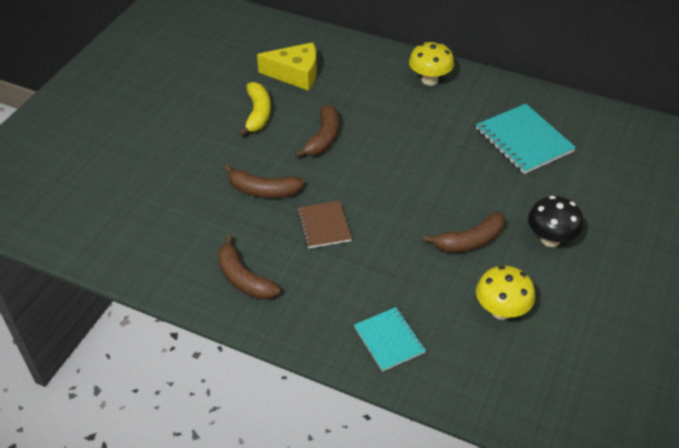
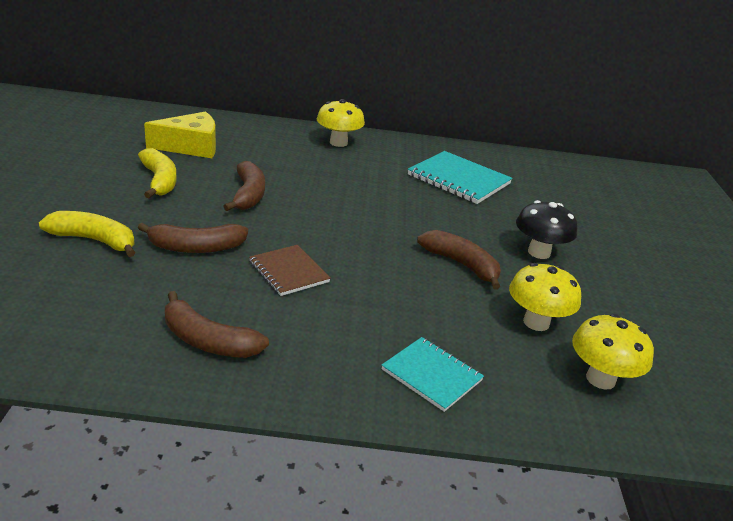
camera: 25 degrees left, 15 degrees down
brown banana [423,212,505,253] -> brown banana turned 90 degrees counterclockwise [417,230,501,289]
none -> yellow banana [39,211,135,257]
none -> yellow mushroom [572,314,654,390]

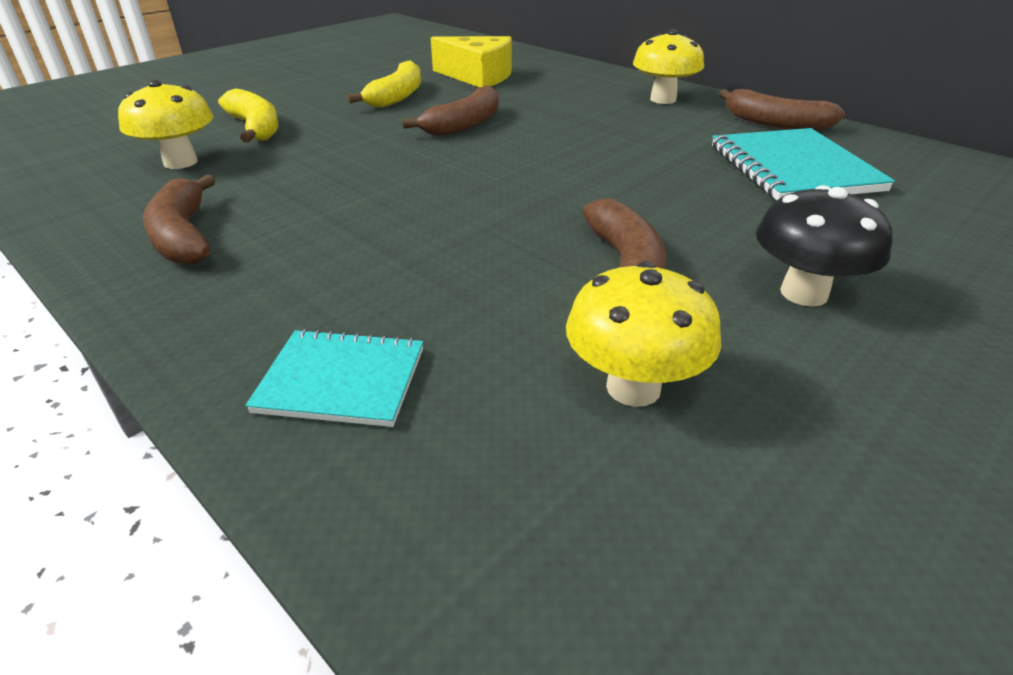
camera: 45 degrees right, 5 degrees up
brown banana [138,223,248,253] -> brown banana moved to [719,89,845,131]
brown notebook [249,245,331,296] -> none
turquoise notebook [382,337,484,412] -> turquoise notebook turned 75 degrees counterclockwise [245,329,423,427]
yellow mushroom [572,314,654,390] -> yellow mushroom moved to [118,80,213,169]

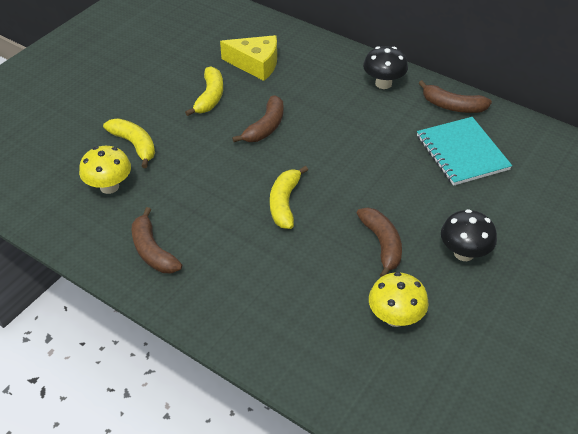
camera: 10 degrees left, 10 degrees up
turquoise notebook [245,329,423,427] -> none
yellow mushroom [633,29,704,104] -> black mushroom [363,46,408,89]
none -> yellow banana [270,166,308,229]

